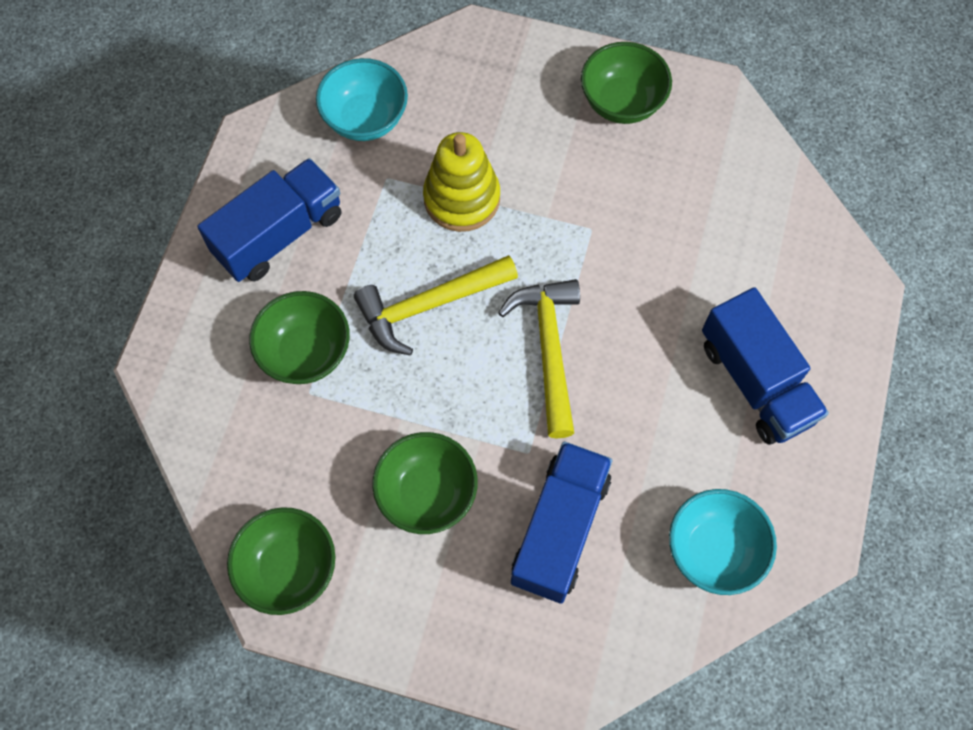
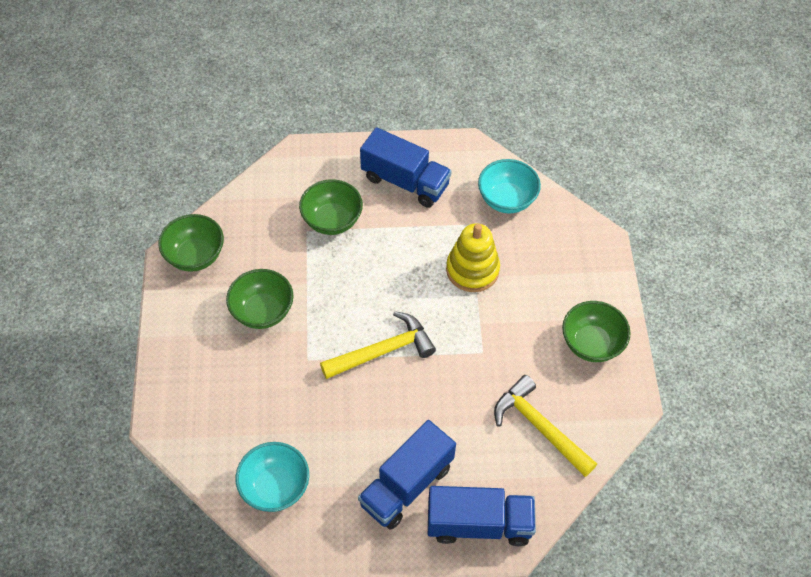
camera: 70 degrees right, 10 degrees down
yellow hammer [354,255,518,355] -> yellow hammer moved to [494,375,597,477]
blue truck [511,441,613,604] -> blue truck moved to [428,486,536,546]

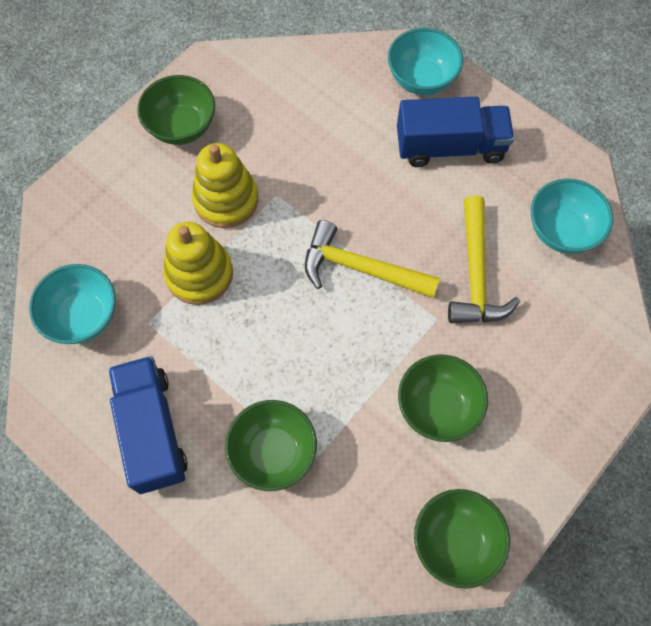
camera: 135 degrees left, 10 degrees up
blue truck [428,486,536,546] -> turquoise bowl [388,28,463,95]
yellow hammer [494,375,597,477] -> yellow hammer moved to [448,195,520,323]
none -> yellow stacking toy [192,143,258,228]

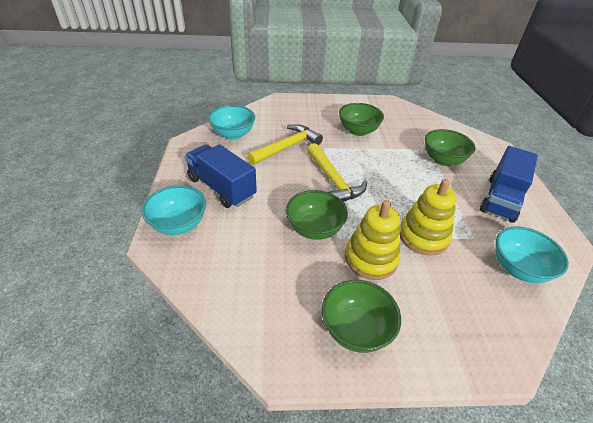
camera: 135 degrees left, 25 degrees down
green bowl [414,489,510,589] -> green bowl moved to [286,190,348,240]

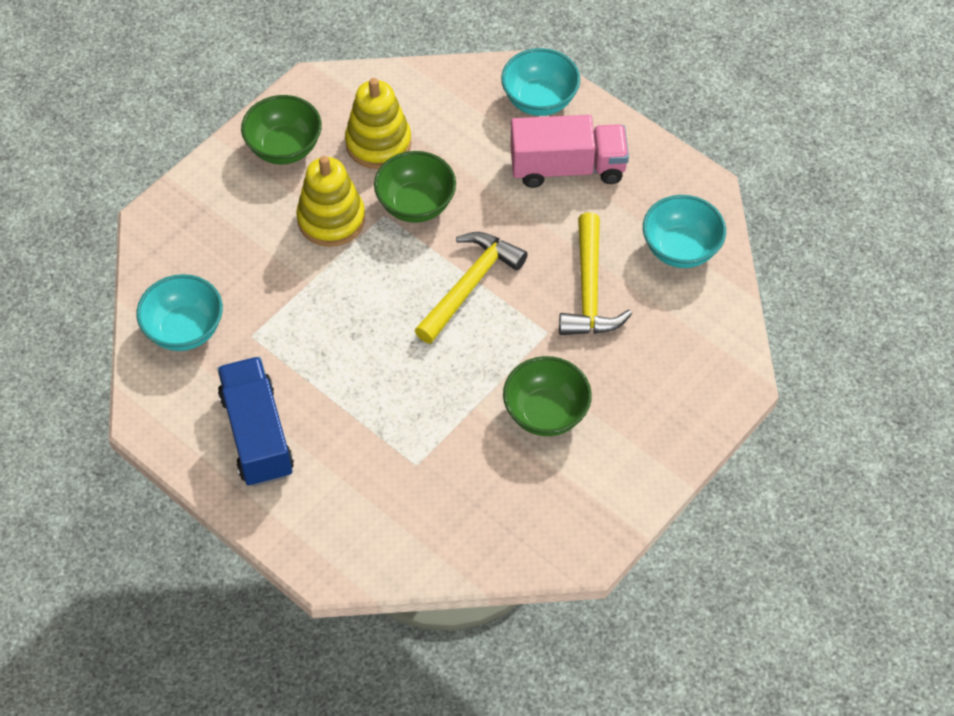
camera: 135 degrees right, 15 degrees up
blue truck [184,144,257,208] -> pink truck [510,115,629,188]
yellow hammer [307,143,367,202] -> yellow hammer turned 105 degrees clockwise [414,232,528,344]
yellow stacking toy [400,179,457,256] -> yellow stacking toy moved to [345,78,412,169]
green bowl [425,129,475,166] -> none

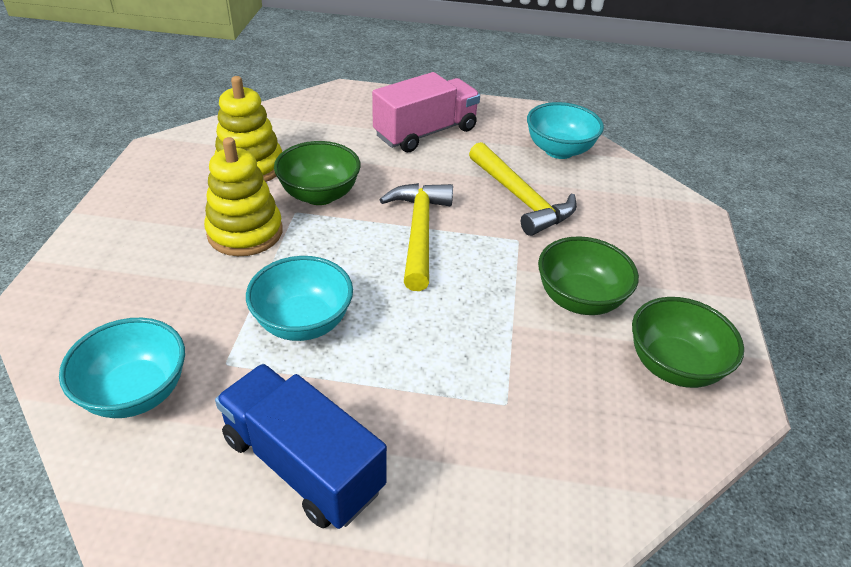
camera: 35 degrees left, 15 degrees down
green bowl [241,95,322,164] -> green bowl moved to [632,297,744,388]
turquoise bowl [501,48,580,116] -> turquoise bowl moved to [246,256,353,341]

